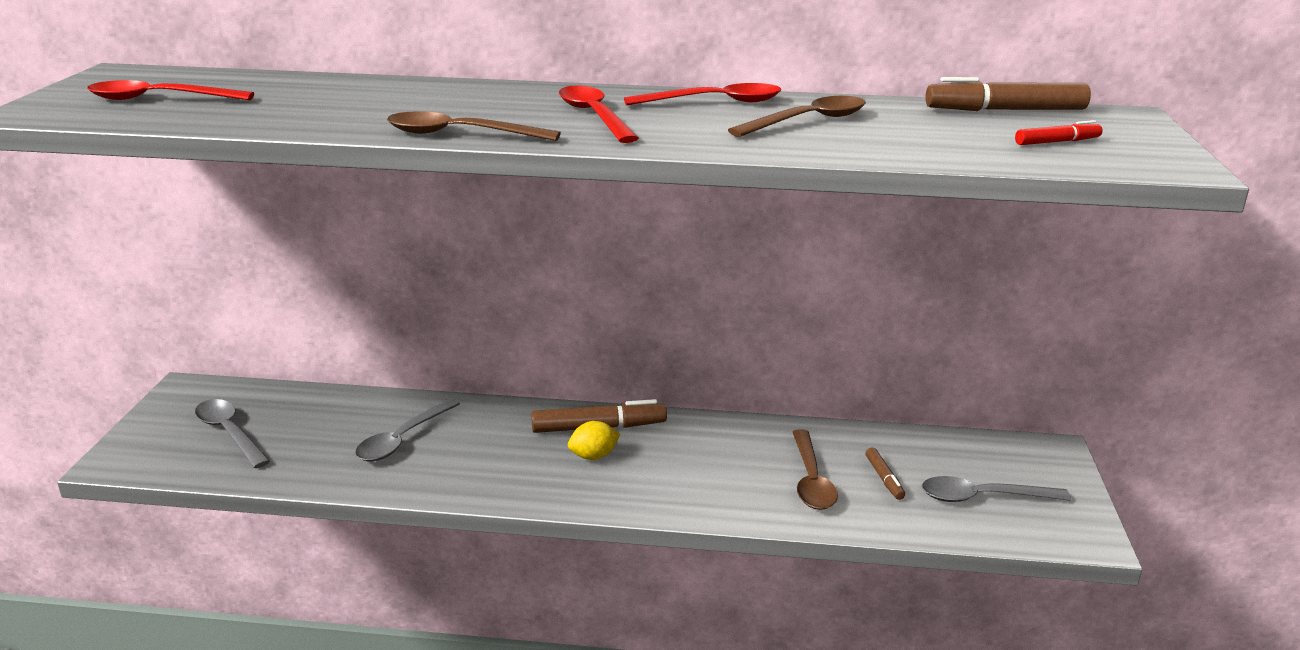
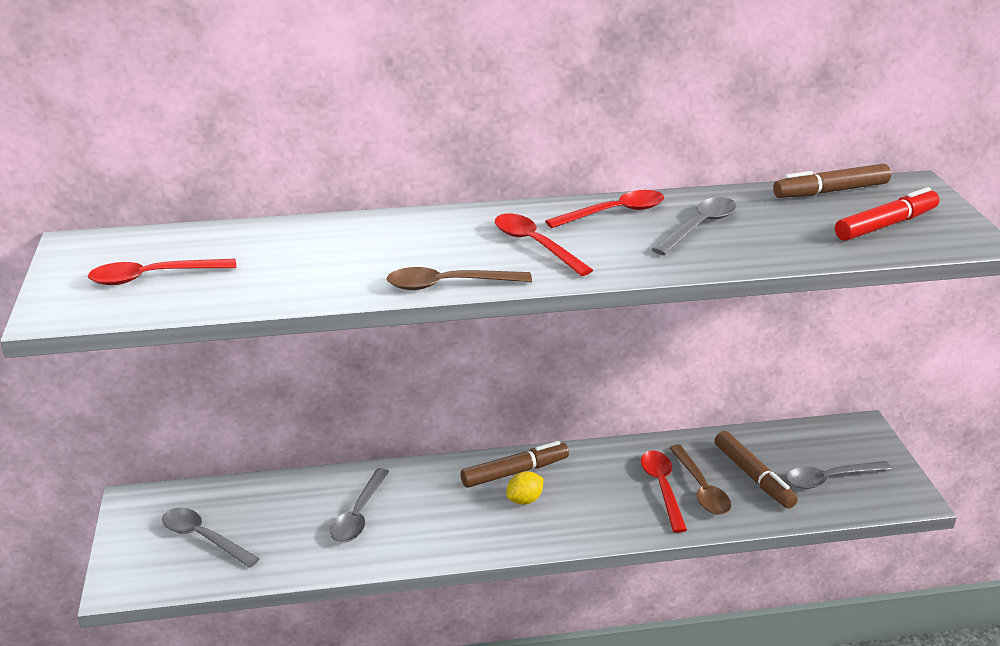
camera: 15 degrees left, 5 degrees up
brown spoon [728,96,866,137] -> grey spoon [652,197,736,255]
brown marker [865,447,905,500] -> brown marker [714,431,798,509], size x1.87
red marker [1015,120,1102,145] -> red marker [835,187,939,241], size x1.87
none -> red spoon [641,451,687,533]

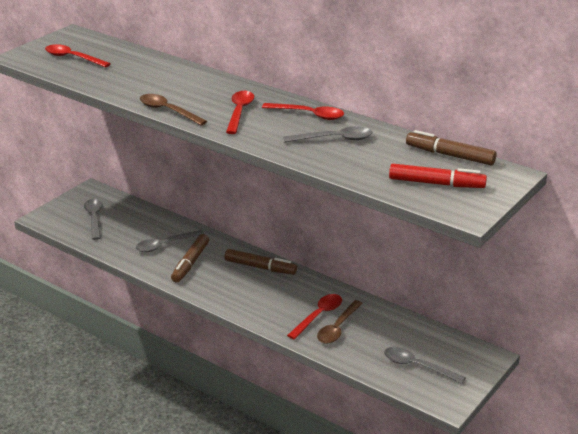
camera: 45 degrees right, 0 degrees up
yellow lemon [506,471,543,505] -> none
brown marker [714,431,798,509] -> brown marker moved to [171,234,209,282]

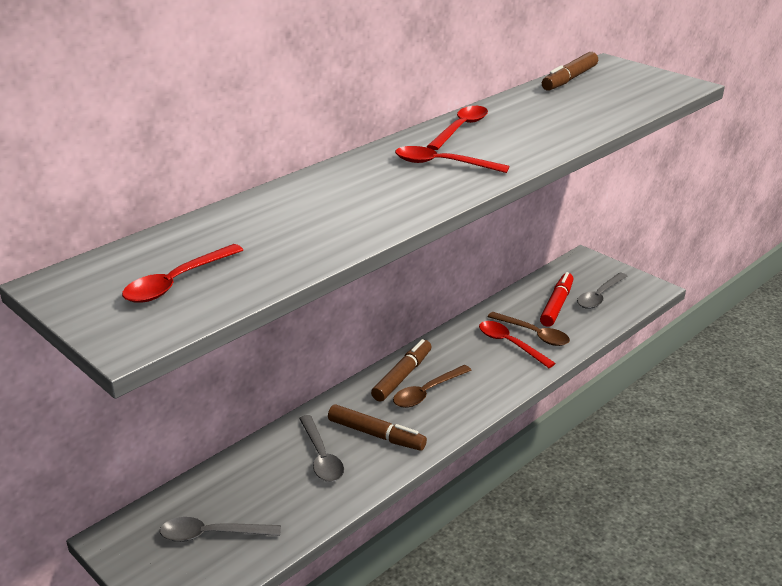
camera: 80 degrees left, 0 degrees up
brown spoon [140,94,207,126] -> brown spoon moved to [393,365,472,408]
grey spoon [283,127,372,143] -> none
red marker [389,164,487,188] -> red marker moved to [540,272,574,327]

